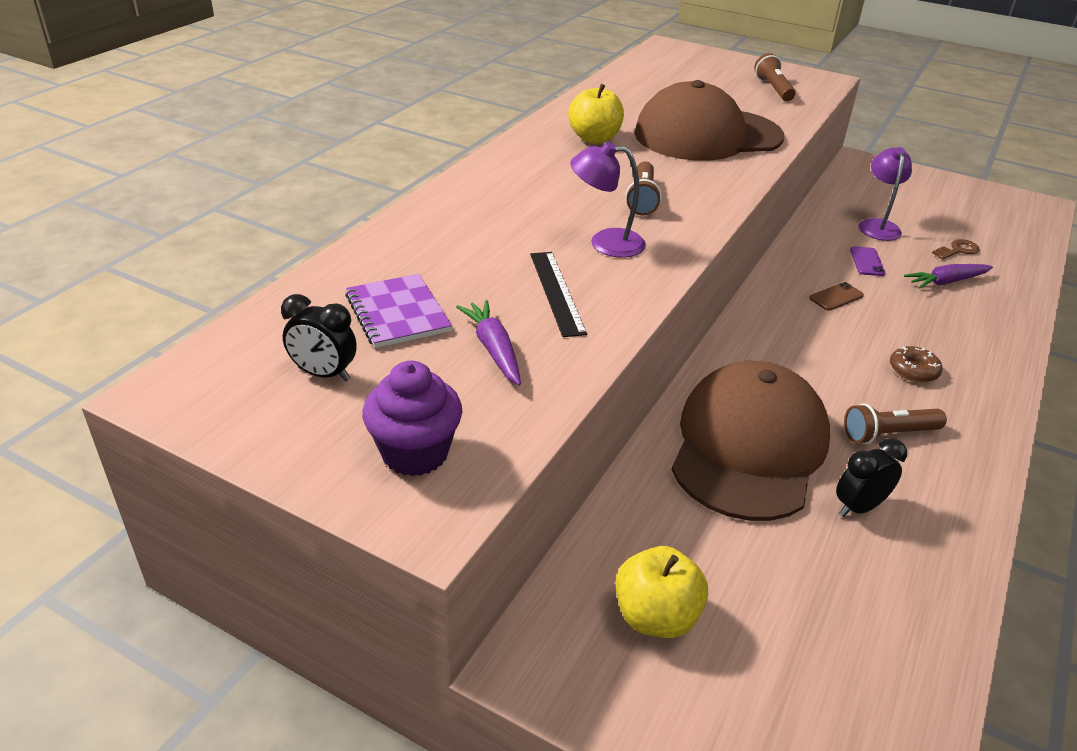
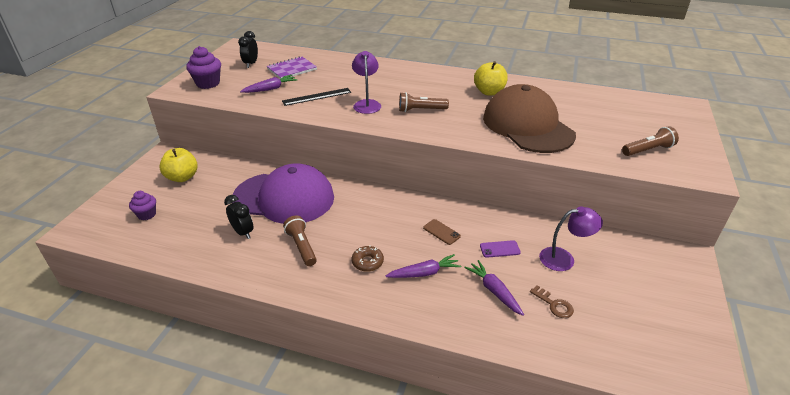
camera: 80 degrees right, 0 degrees up
brown cap [672,361,830,521] -> purple cap [233,163,334,224]
none -> purple cupcake [129,191,156,220]
none -> purple carrot [386,254,461,278]

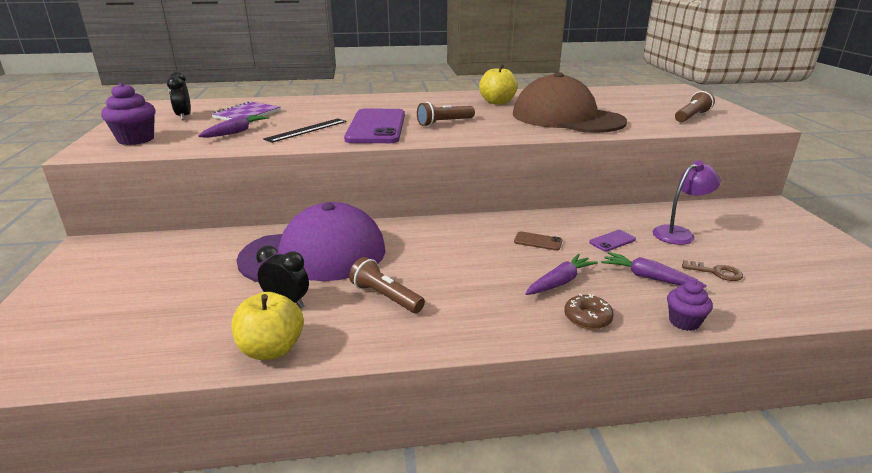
camera: 25 degrees left, 10 degrees down
purple cupcake [129,191,156,220] -> purple cupcake moved to [667,280,713,331]
yellow apple [159,148,198,182] -> yellow apple moved to [232,292,304,360]
purple lamp [352,51,381,114] -> purple phone [344,109,405,143]
brown donut [352,245,384,272] -> brown donut moved to [564,294,614,329]

